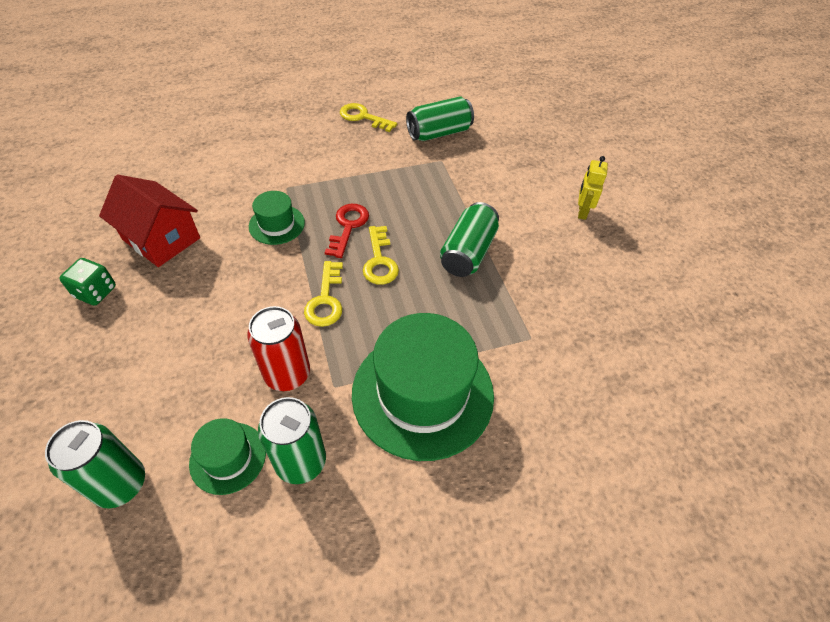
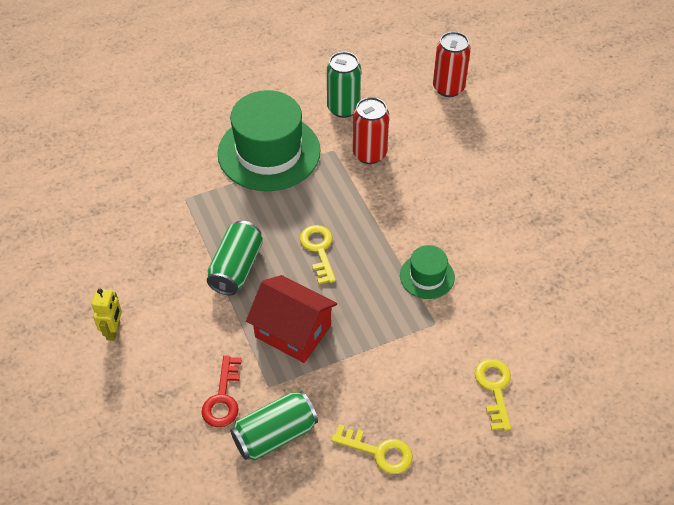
camera: 175 degrees right, 0 degrees up
green can [45,420,145,508] -> red can [433,32,471,97]
green dice [59,258,116,305] -> none
red house [99,175,200,267] -> red house moved to [246,275,337,363]
green hat [189,418,266,495] -> none
yellow key [304,261,343,327] -> yellow key moved to [475,359,511,431]
red key [325,204,369,258] -> red key moved to [201,355,242,427]

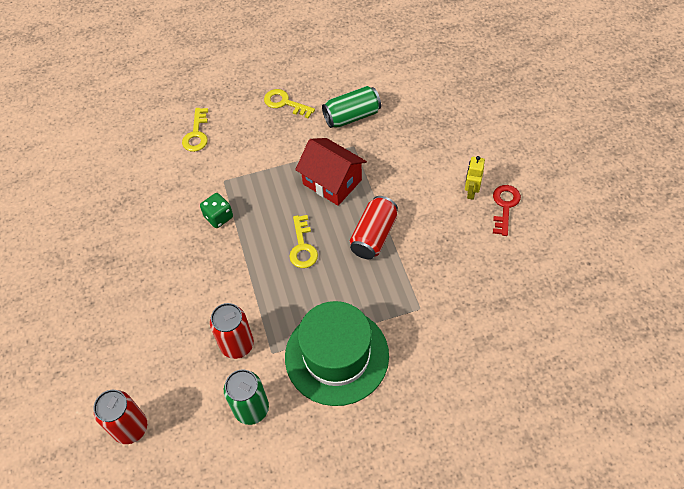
camera: 170 degrees left, 5 degrees up
red key [201,355,242,427] -> red key moved to [493,185,521,236]
green can [207,221,263,296] -> red can [349,196,398,259]
green hat [400,245,455,299] -> green dice [200,193,233,228]

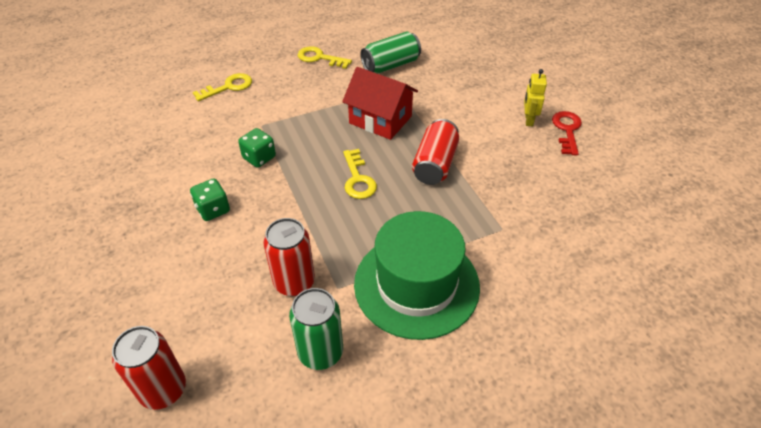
camera: 10 degrees left, 10 degrees down
yellow key [182,108,208,152] -> yellow key turned 120 degrees counterclockwise [193,73,252,101]
none -> green dice [190,179,230,221]

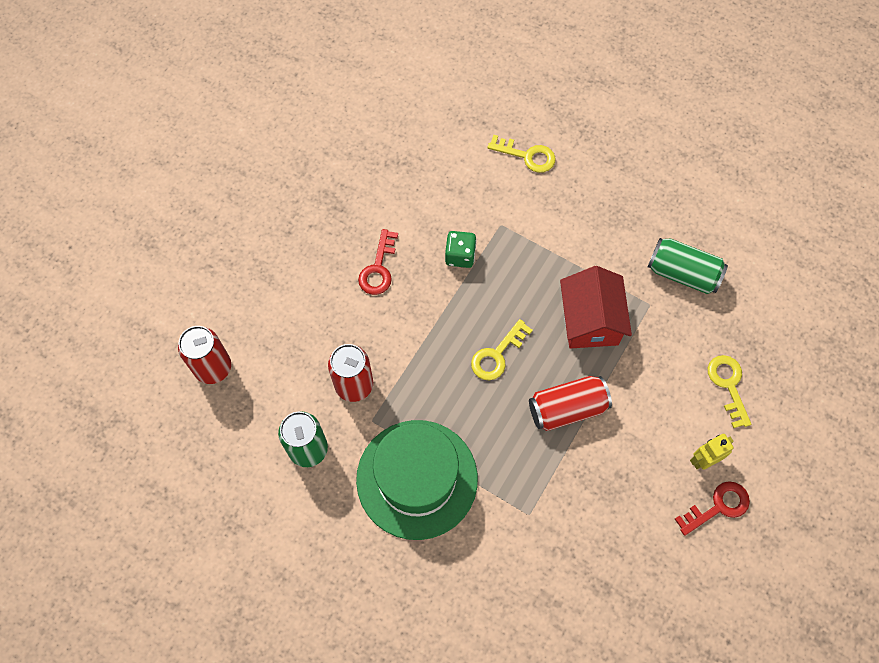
camera: 55 degrees right, 20 degrees up
green dice [190,179,230,221] -> red key [358,229,398,295]
yellow key [297,46,352,69] -> yellow key moved to [708,355,751,428]

